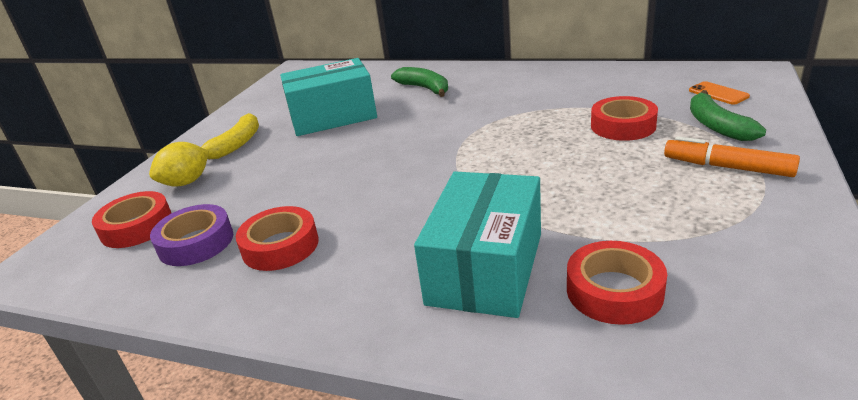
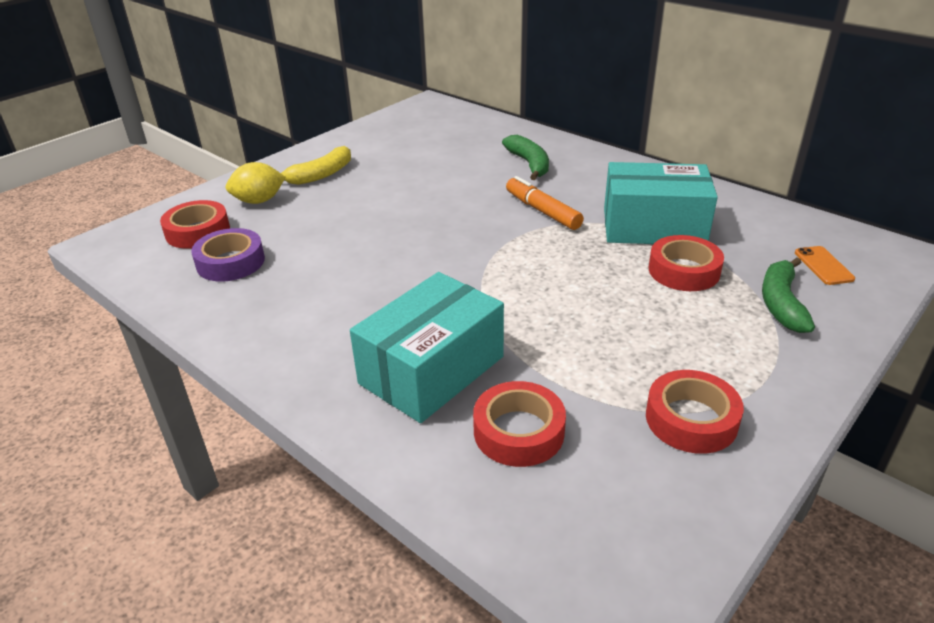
camera: 20 degrees right, 5 degrees up
red tape [236,206,319,271] -> red tape moved to [646,370,744,454]
turquoise box [280,58,377,136] -> turquoise box moved to [604,162,718,244]
orange marker [664,136,800,177] -> orange marker moved to [506,176,584,230]

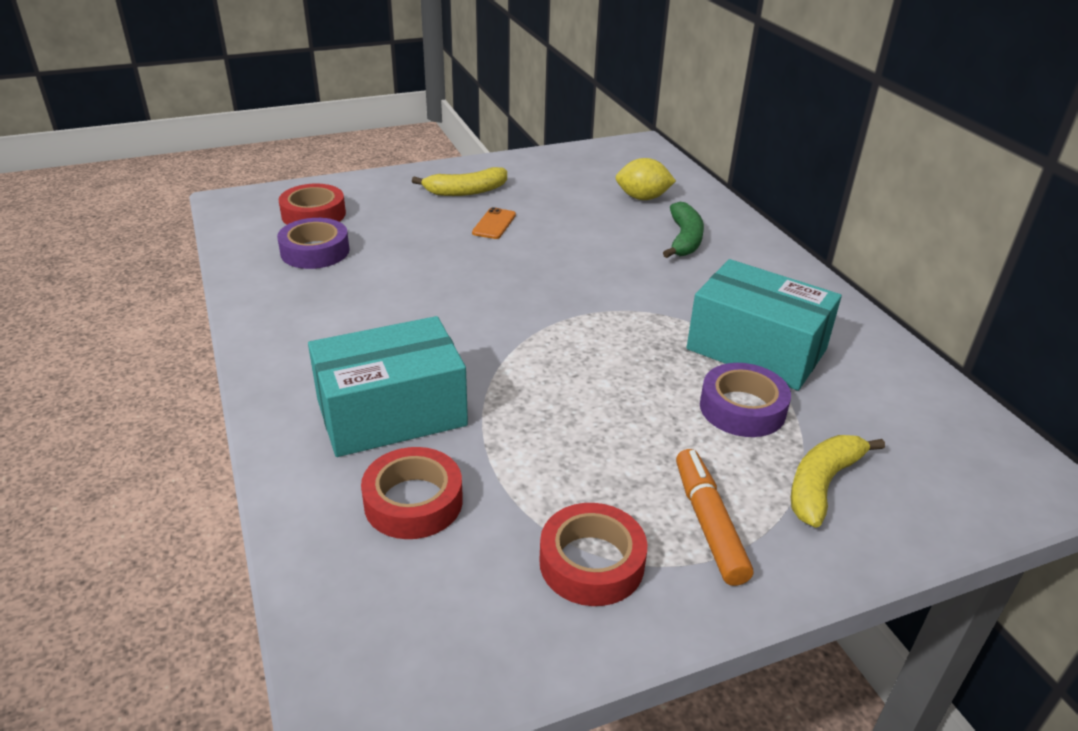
camera: 25 degrees right, 0 degrees up
yellow lemon [225,162,286,204] -> yellow lemon moved to [615,158,676,200]
orange marker [506,176,584,230] -> orange marker moved to [676,449,753,586]
red tape [649,235,724,291] -> purple tape [700,363,791,437]
green banana [762,257,815,333] -> yellow banana [791,435,885,528]
orange phone [795,246,855,285] -> orange phone moved to [472,207,516,239]

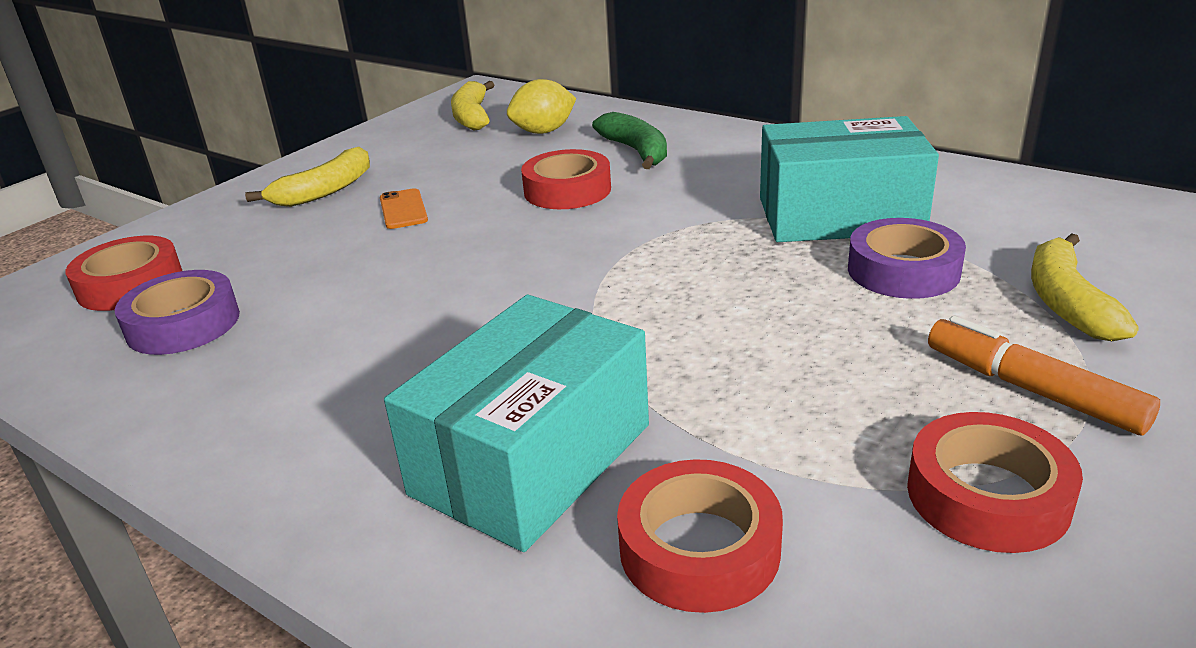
camera: 30 degrees left, 5 degrees down
none -> yellow banana [451,81,494,131]
none -> red tape [521,149,611,209]

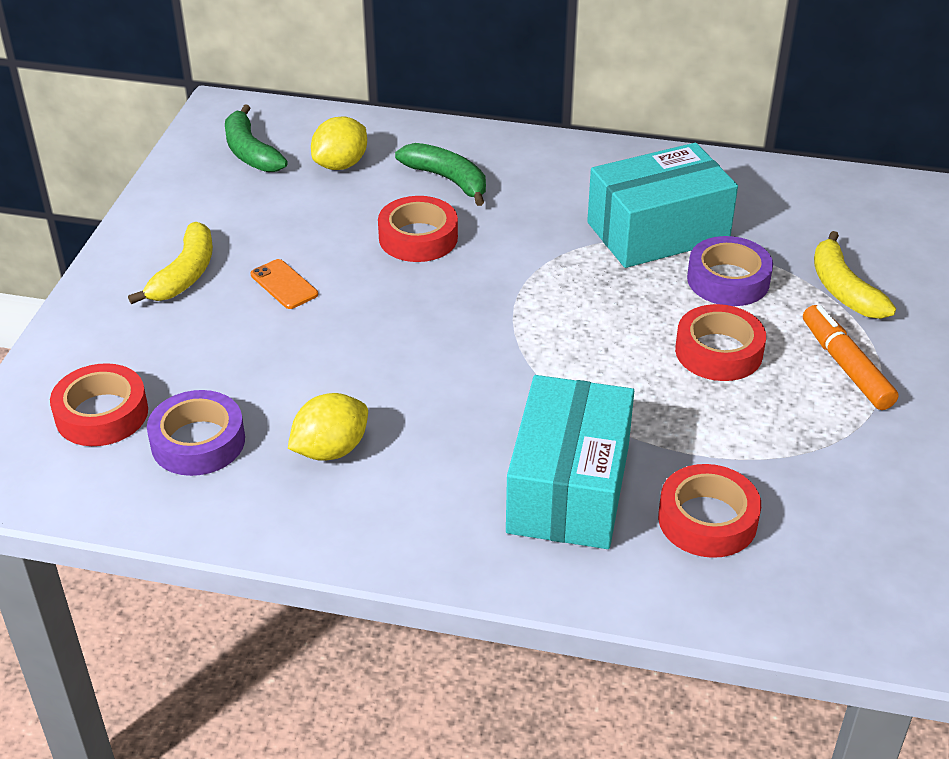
camera: 25 degrees left, 10 degrees up
yellow banana [451,81,494,131] -> green banana [225,104,288,172]
red tape [907,412,1083,553] -> red tape moved to [675,304,766,381]
orange marker [928,316,1160,435] -> orange marker turned 45 degrees clockwise [803,305,898,410]
none -> yellow lemon [288,393,368,461]

